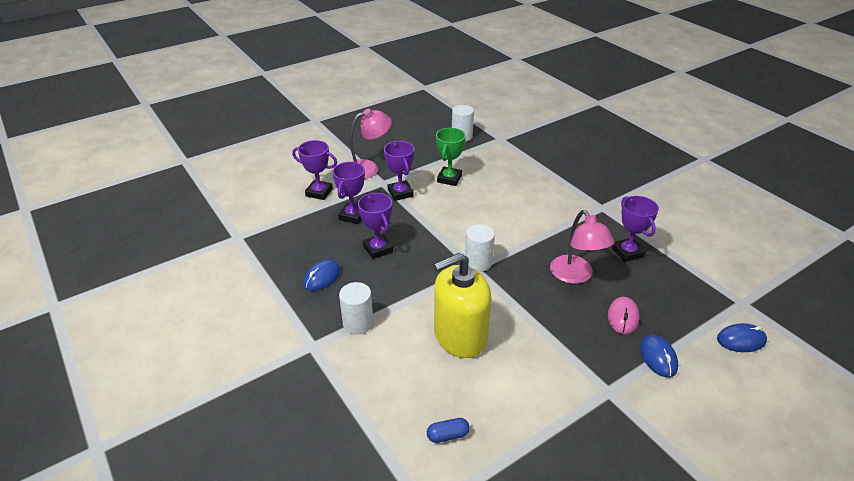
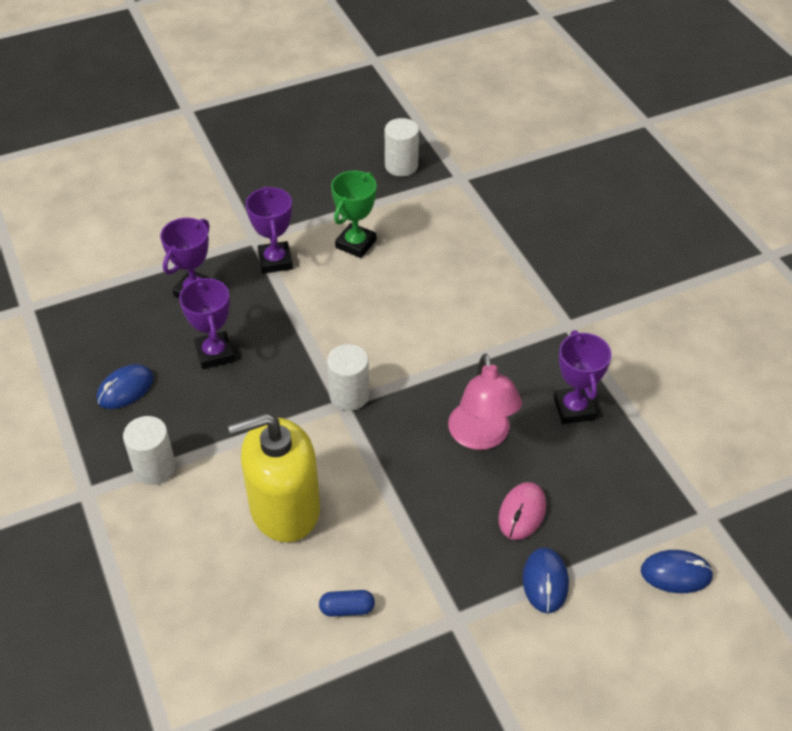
camera: 10 degrees right, 10 degrees up
purple trophy [292,140,337,200] -> none
pink lamp [350,109,392,179] -> none
blue capsule [427,418,470,443] -> blue capsule moved to [319,590,375,617]

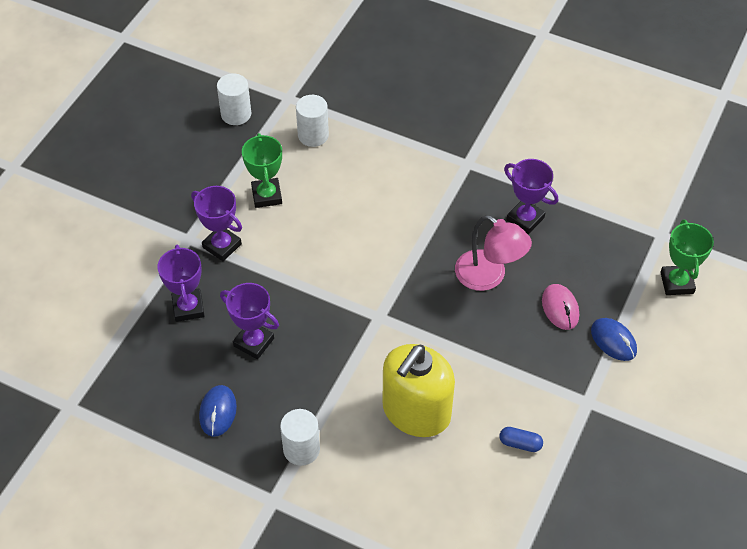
camera: 40 degrees left, 5 degrees up
blue capsule [319,590,375,617] -> blue capsule turned 60 degrees clockwise [499,427,543,452]
white cylinder [327,344,369,411] -> white cylinder moved to [296,95,329,147]
blue mouse [641,550,714,593] -> green trophy [660,219,714,295]

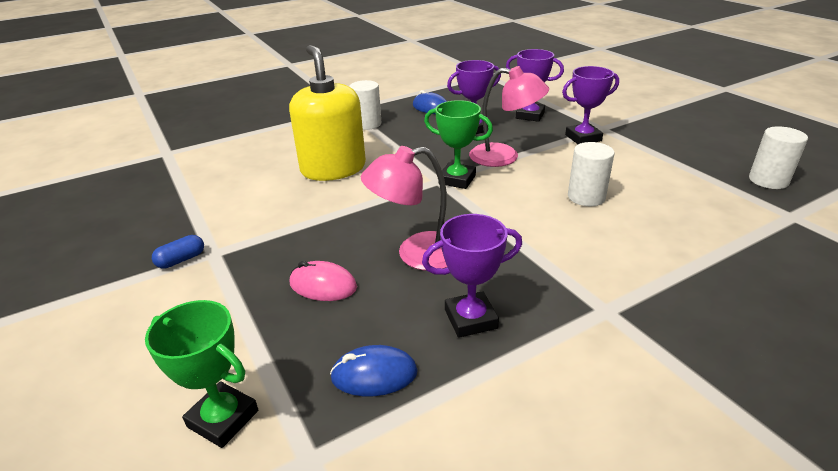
camera: 125 degrees right, 20 degrees down
green trophy [242,133,282,208] -> green trophy moved to [424,100,493,189]
white cylinder [296,95,329,147] -> white cylinder moved to [568,142,615,206]
blue capsule [499,427,543,452] -> blue capsule moved to [152,235,204,268]
blue mouse [591,318,637,361] -> blue mouse moved to [330,345,418,396]
none -> pink lamp [469,66,549,167]

